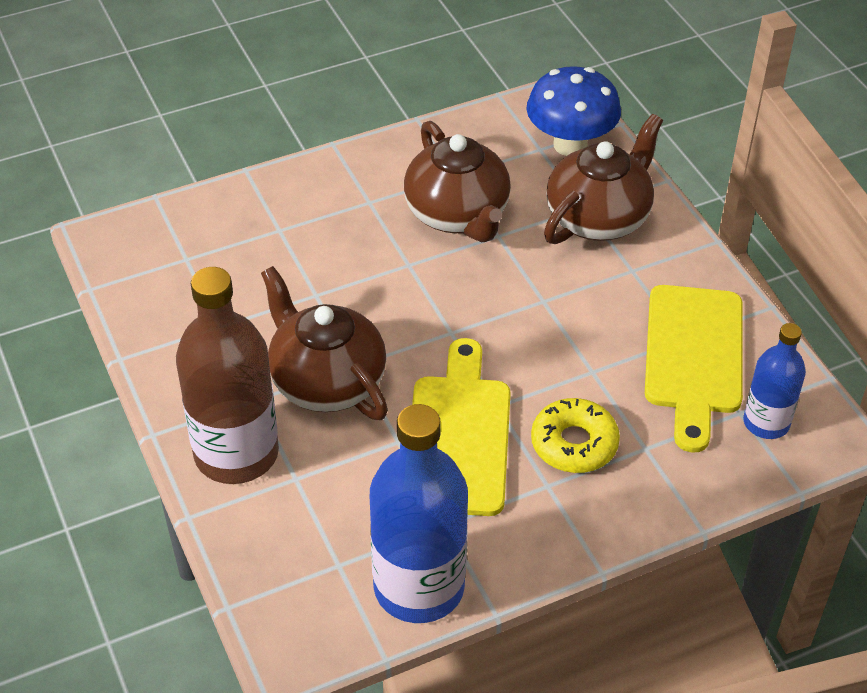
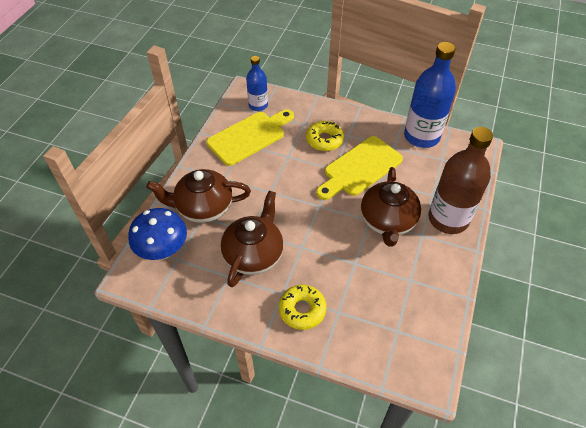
camera: 135 degrees left, 5 degrees up
none -> yellow donut [279,285,327,330]

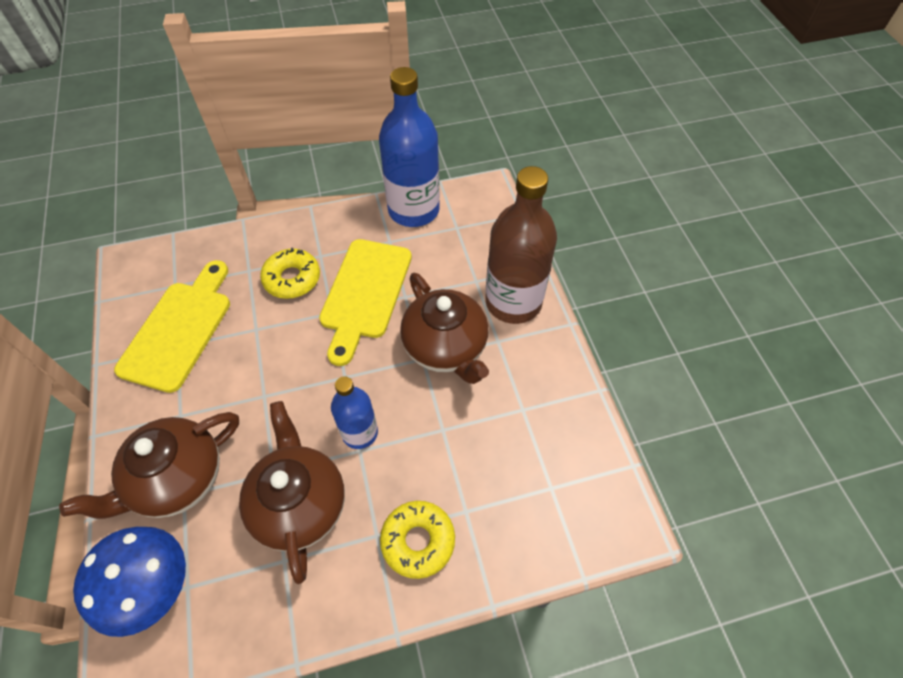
camera: 35 degrees left, 5 degrees up
blue bottle [246,56,268,111] -> blue bottle moved to [331,376,378,449]

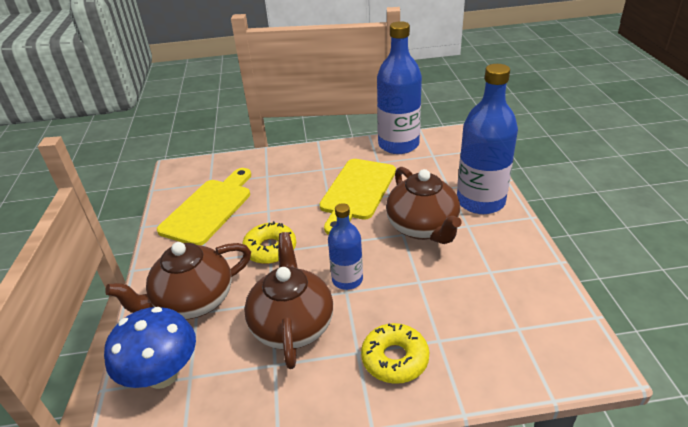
camera: 10 degrees right, 20 degrees down
yellow donut [260,248,320,299] -> yellow donut moved to [242,221,296,264]
brown bottle [485,166,557,324] -> blue bottle [457,64,518,214]

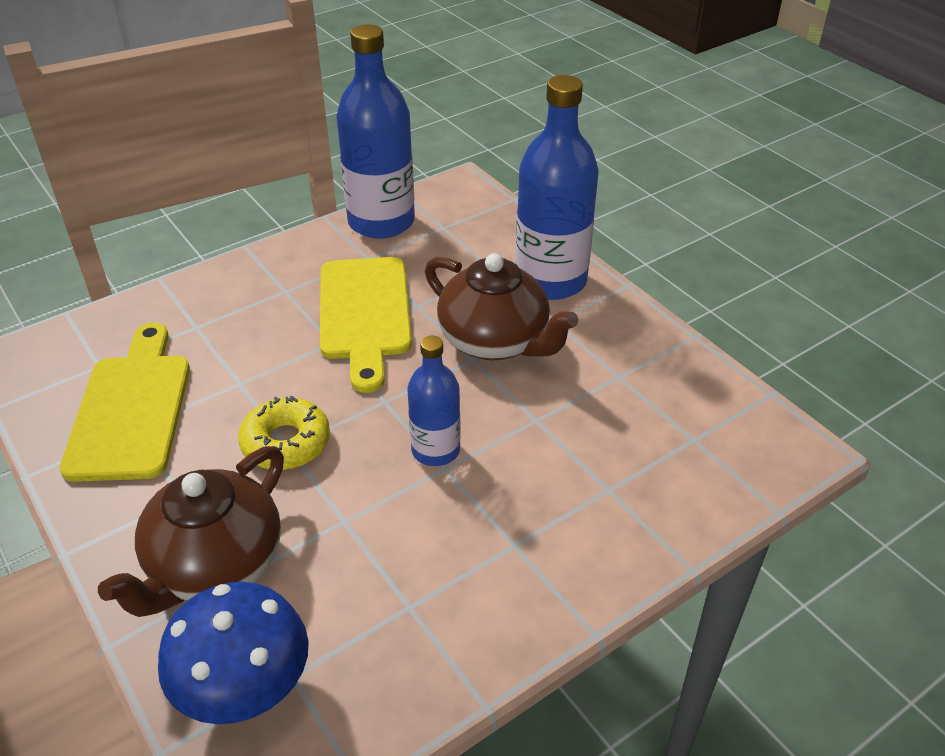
camera: 30 degrees left, 5 degrees up
brown teapot [244,232,333,369] -> none
yellow donut [361,323,429,384] -> none

